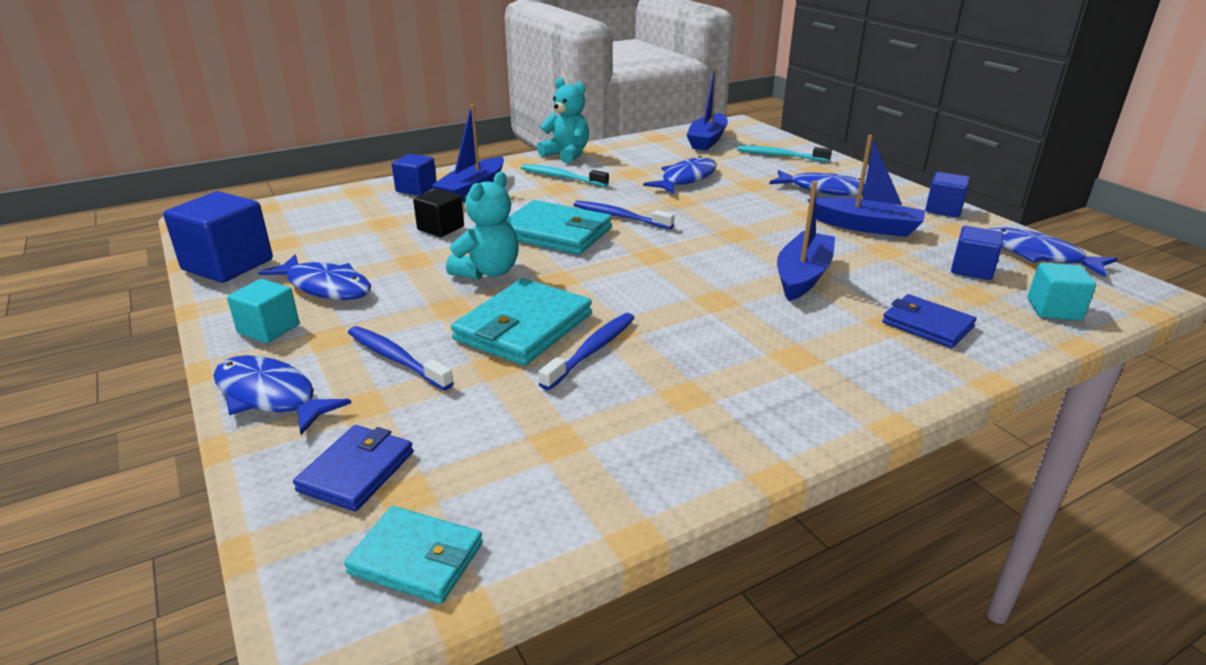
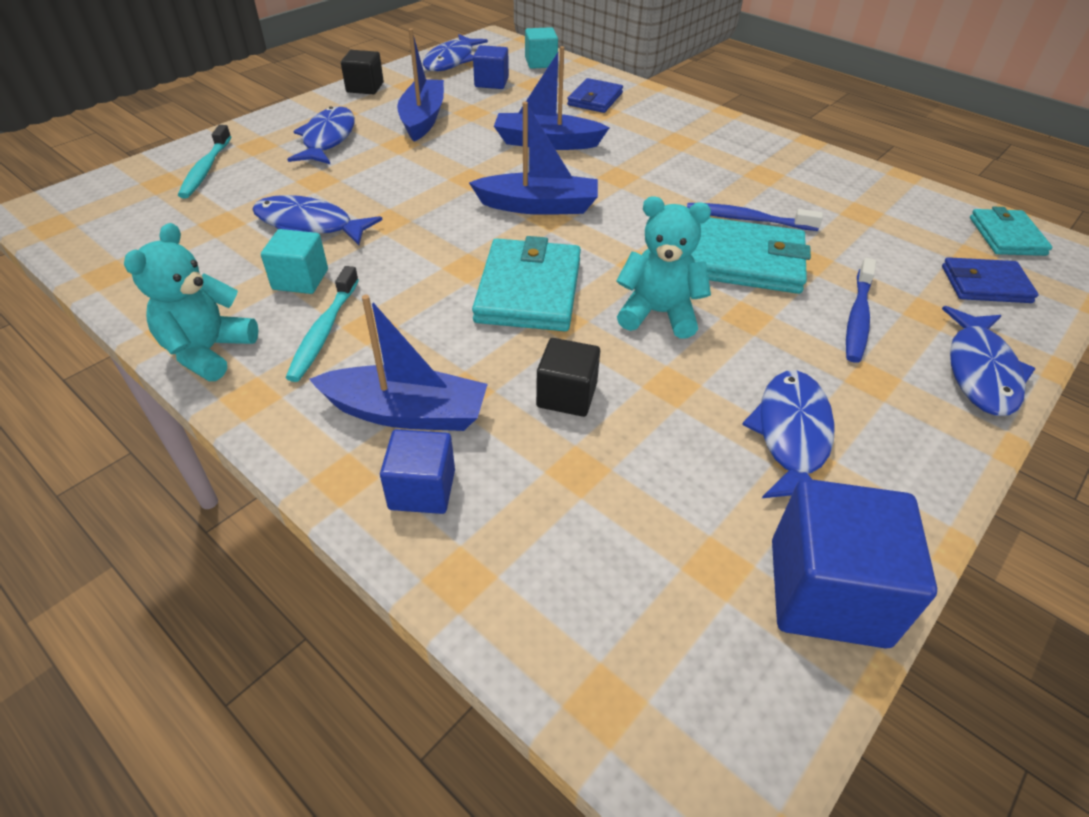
camera: 110 degrees left, 15 degrees up
turquoise cube [227,279,299,343] -> turquoise cube moved to [261,229,328,294]
blue toothbrush [574,201,675,229] -> none
blue boat [687,66,728,150] -> blue boat moved to [469,102,598,215]
blue cube [925,172,970,217] -> black cube [341,50,384,94]

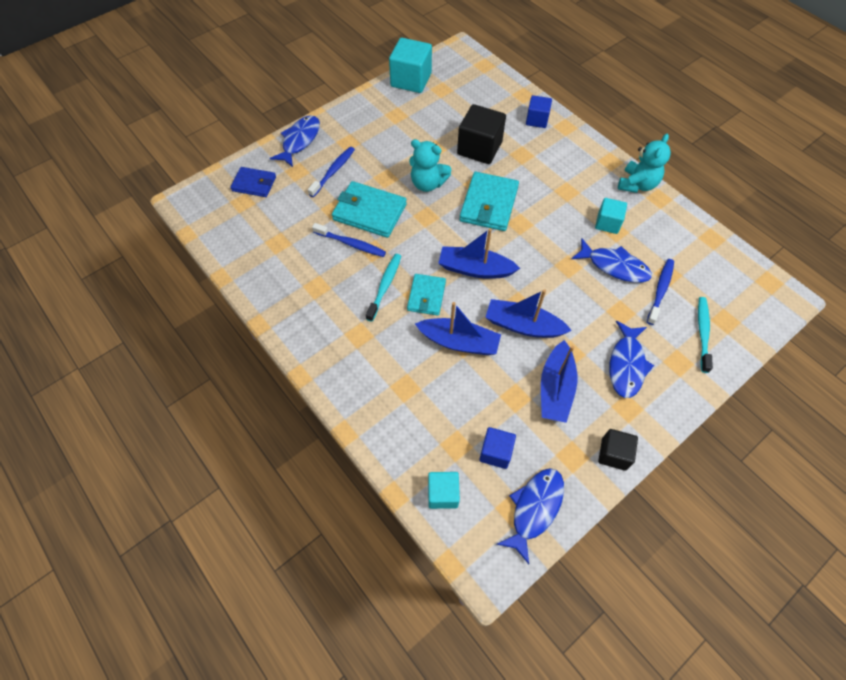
camera: 170 degrees left, 15 degrees up
turquoise toothbrush [285,266,359,382] -> turquoise toothbrush moved to [366,254,401,322]
blue boat [309,295,488,431] -> blue boat moved to [485,289,572,338]
black cube [536,338,600,417] -> black cube [457,104,506,164], size x1.69
blue wallet [567,78,623,113] -> none
blue fish [742,370,835,498] -> none
blue cube [772,479,937,649] -> turquoise cube [389,38,432,93]
turquoise wallet [970,207,1052,256] -> turquoise wallet moved to [407,274,446,315]
none -> blue toothbrush [647,259,674,325]

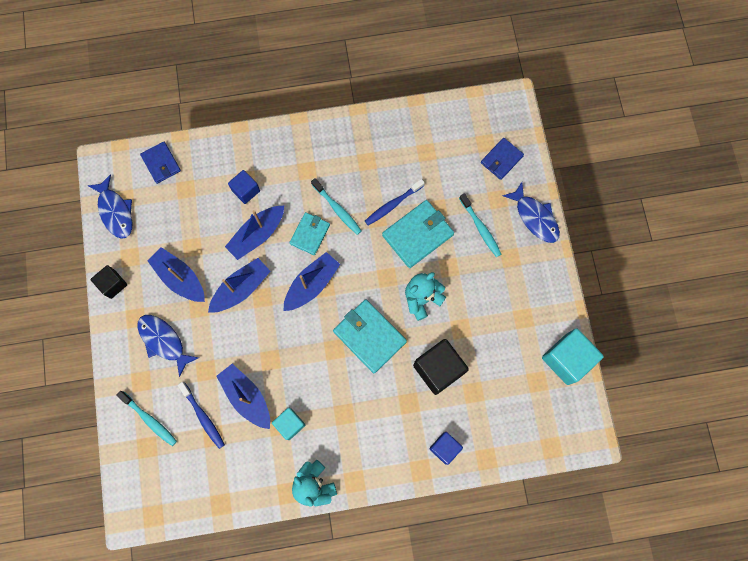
camera: 120 degrees right, 15 degrees up
blue toothbrush [308,147,355,197] -> turquoise toothbrush [459,193,502,257]
turquoise wallet [407,274,446,315] -> turquoise wallet turned 75 degrees clockwise [289,212,330,255]
turquoise cube [428,472,460,509] -> blue wallet [140,142,181,184]
blue cube [479,427,516,469] -> blue cube moved to [228,170,260,204]
blue fish [571,238,652,283] -> blue boat [216,364,270,429]

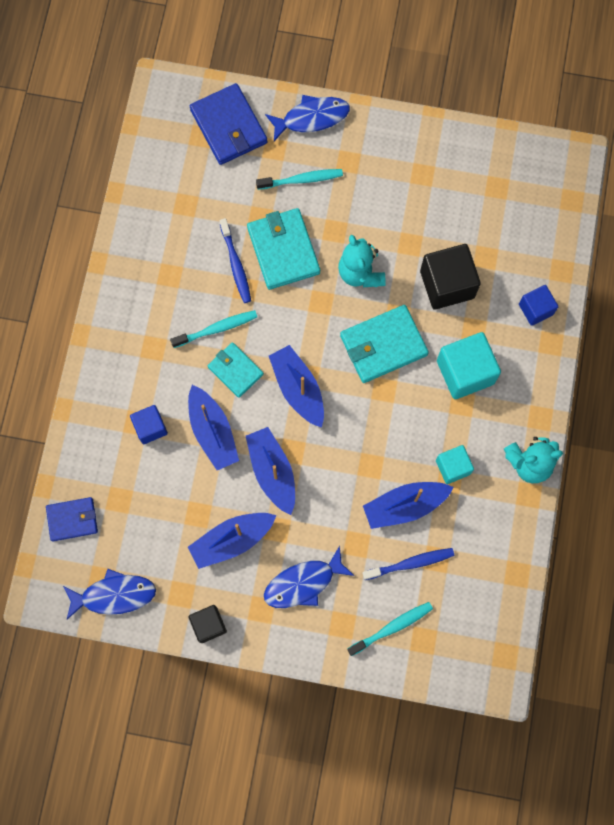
camera: 70 degrees left, 0 degrees up
blue wallet [481,138,524,180] -> blue wallet [190,83,267,165], size x1.60
turquoise cube [542,328,604,385] -> turquoise cube moved to [437,332,501,399]

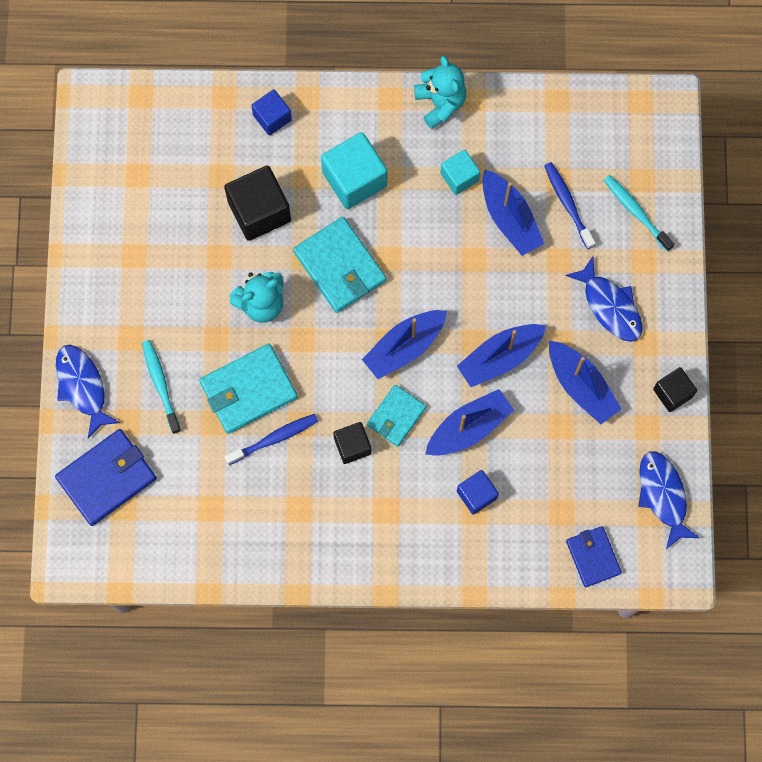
camera: 100 degrees left, 0 degrees up
turquoise toothbrush [170,310,257,348] -> black cube [333,422,371,464]

